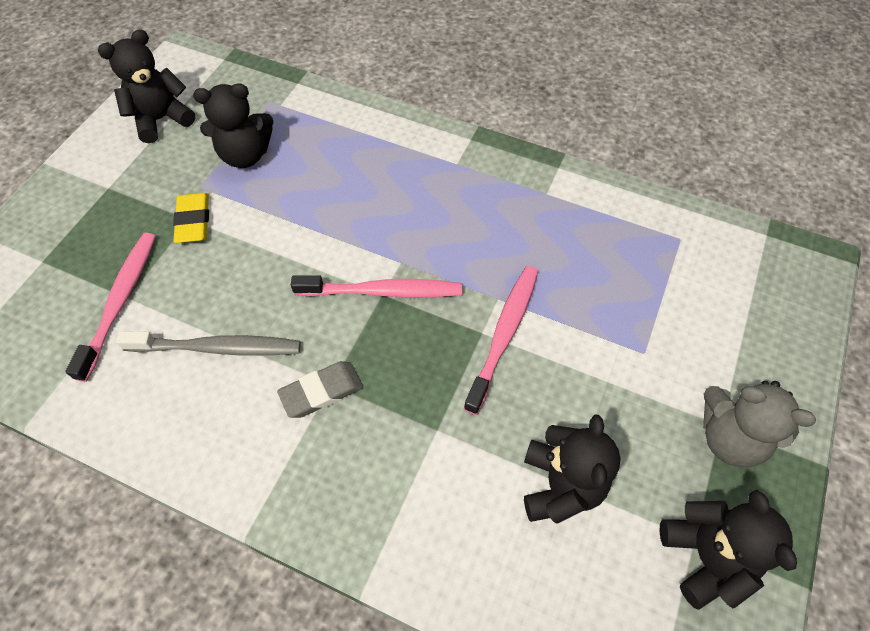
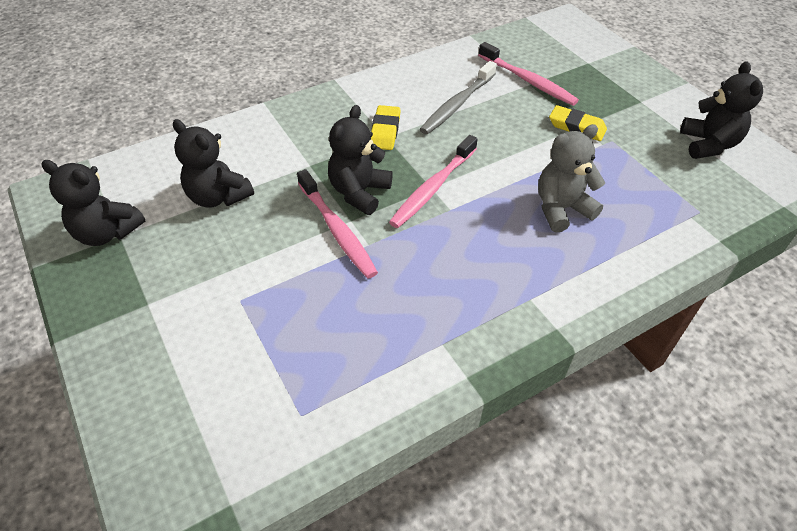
camera: 125 degrees right, 10 degrees down
black teddy bear [193,84,274,168] -> black teddy bear moved to [328,105,393,215]
grey eraser [277,361,363,418] -> yellow eraser [371,105,401,150]
grey teddy bear [703,381,816,468] -> grey teddy bear moved to [538,124,605,233]

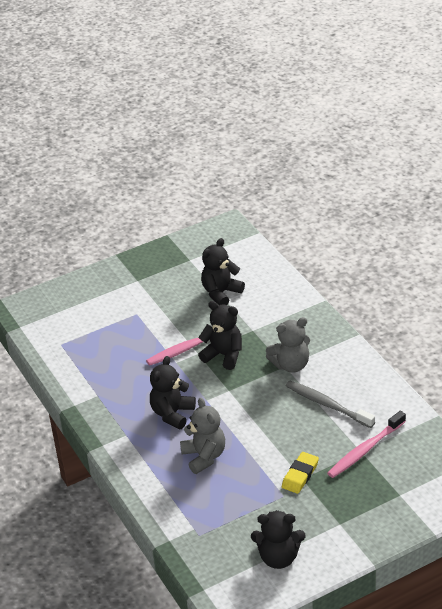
camera: 95 degrees right, 10 degrees down
black teddy bear [41,160,145,246] -> black teddy bear moved to [150,356,196,429]
yellow eraser [371,105,401,150] -> grey teddy bear [266,317,310,373]
pink toothbrush [389,135,478,228] -> none

